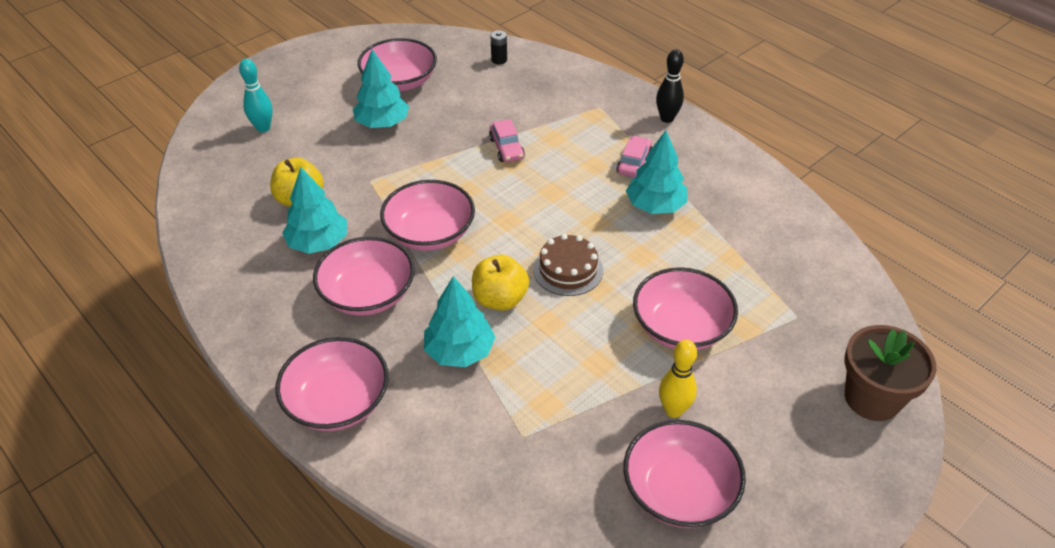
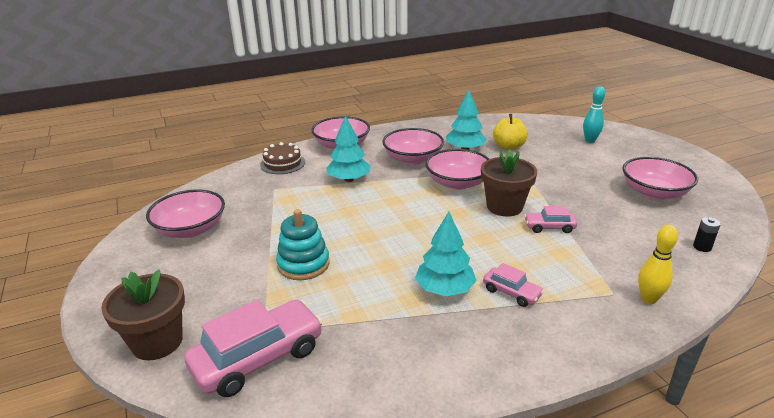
camera: 110 degrees right, 15 degrees down
turquoise tree [353,49,409,128] -> none
yellow apple [472,254,529,311] -> none
brown cake [533,234,603,296] -> brown cake moved to [260,142,305,174]
pink bowl [633,267,738,350] -> turquoise stacking toy [276,209,330,280]
black bowling pin [656,49,684,123] -> none
yellow bowling pin [659,339,697,418] -> yellow bowling pin moved to [638,225,678,304]
none -> pink car [184,299,323,397]
none -> brown flower pot [481,150,537,216]

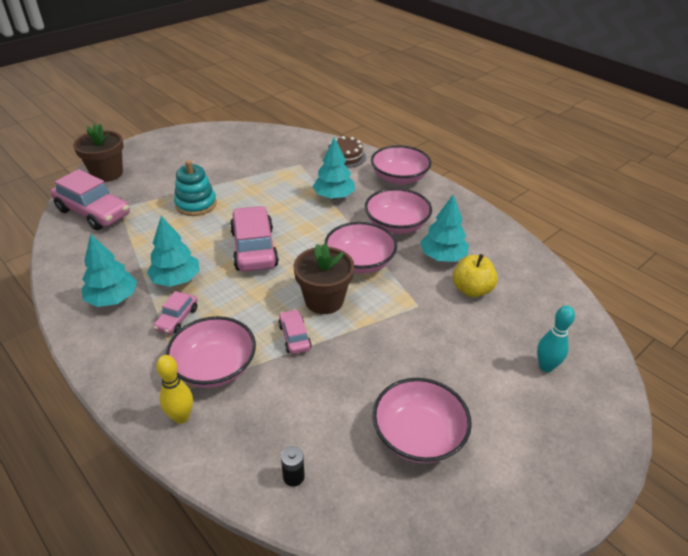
camera: 70 degrees right, 10 degrees up
pink bowl [146,190,225,238] -> pink bowl moved to [165,316,256,388]
none -> turquoise tree [81,234,137,307]
none -> pink car [230,206,279,272]

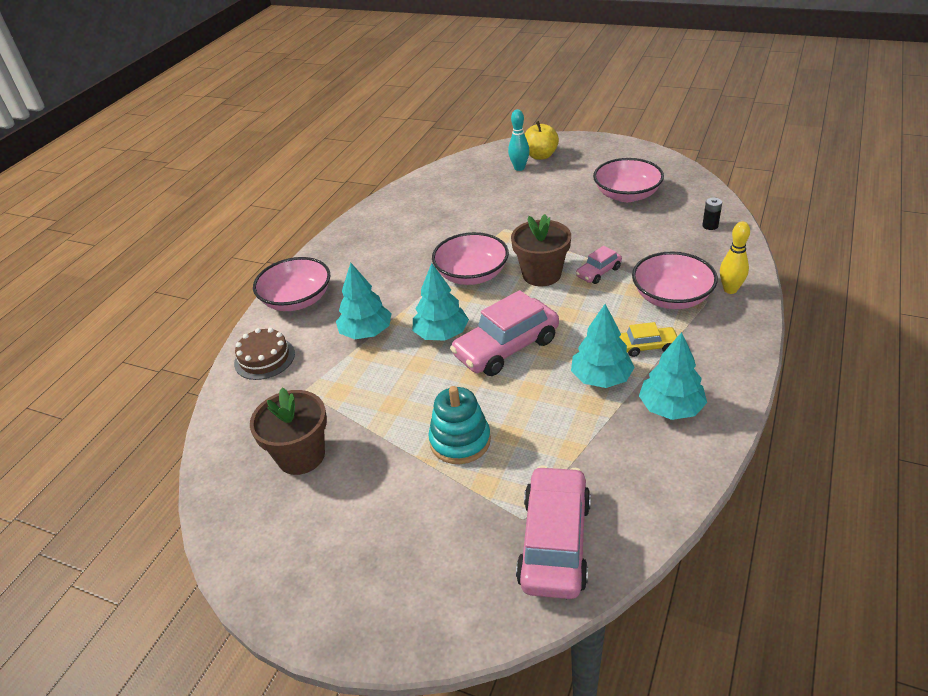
camera: 110 degrees left, 0 degrees up
brown flower pot [73,124,124,182] -> brown flower pot moved to [250,388,327,475]
pink car [153,291,198,335] -> yellow car [620,322,677,357]
pink bowl [365,188,432,234] -> none
turquoise tree [420,195,469,262] -> turquoise tree moved to [413,263,469,341]
yellow apple [453,254,498,297] -> yellow apple moved to [525,121,559,160]

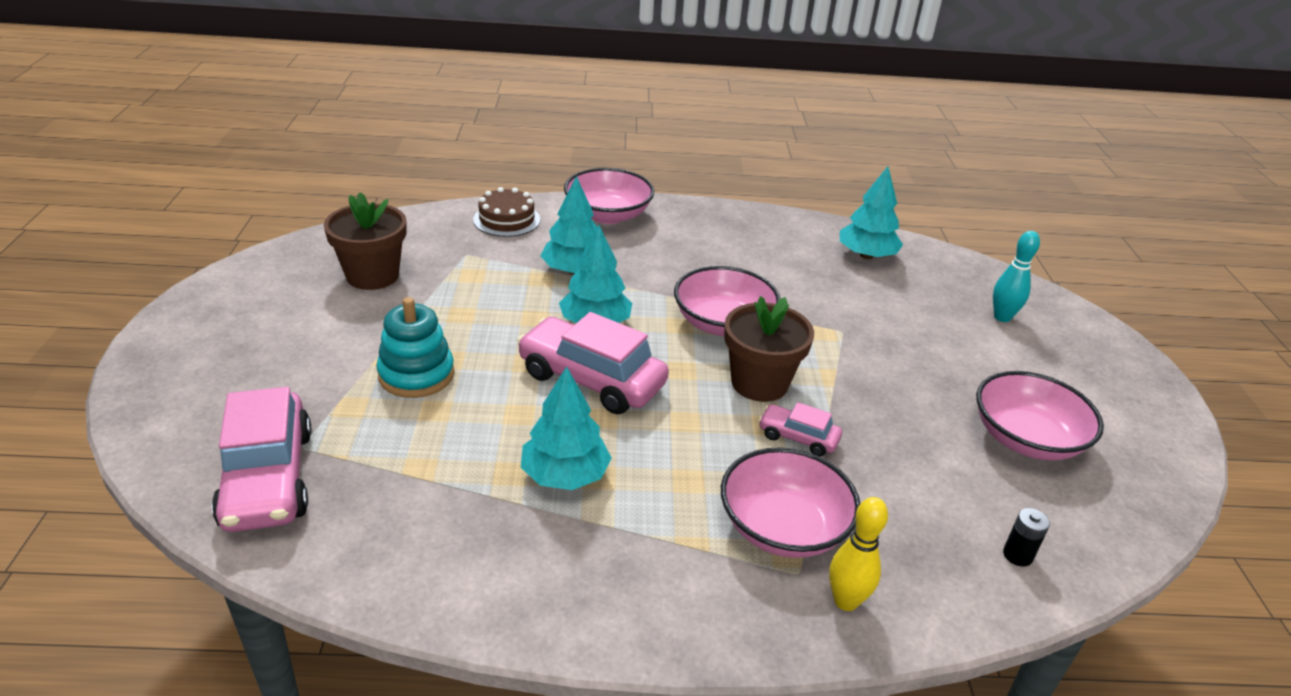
camera: 60 degrees right, 5 degrees down
pink car [516,465,591,599] -> pink car turned 90 degrees clockwise [212,387,312,532]
yellow apple [525,121,559,160] -> none
yellow car [620,322,677,357] -> none
turquoise tree [639,332,707,420] -> turquoise tree moved to [840,167,903,259]

